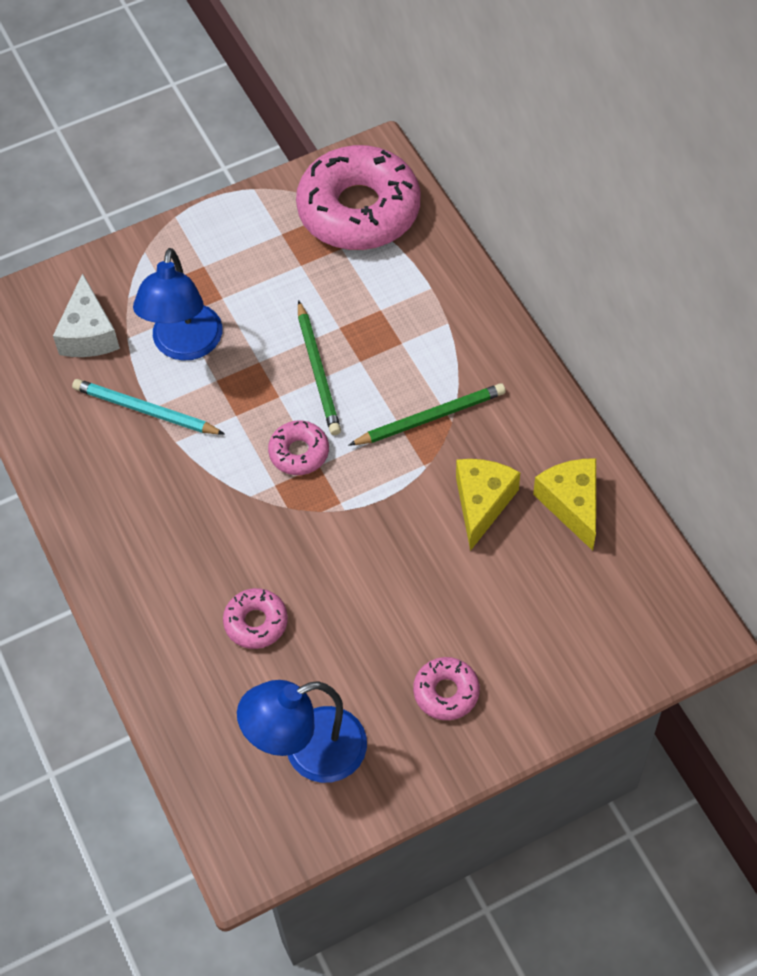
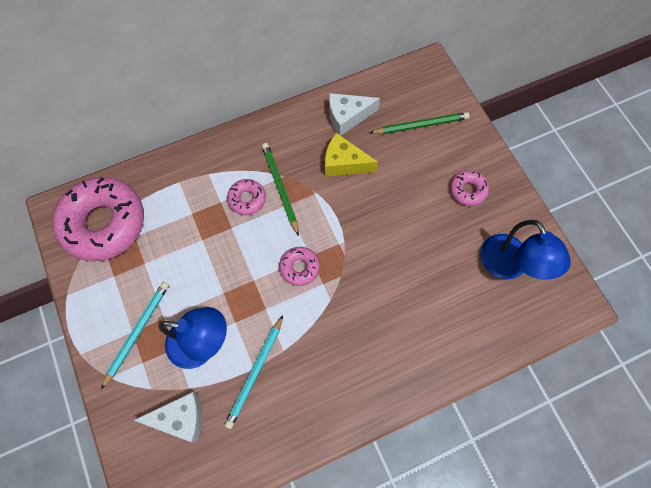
camera: 90 degrees left, 10 degrees up
pink donut [223,588,288,649] -> pink donut moved to [227,179,266,215]
green pencil [298,300,341,435] -> green pencil moved to [370,112,469,134]
yellow cheese [533,458,596,551] -> white cheese [329,93,380,135]
none -> turquoise pencil [101,282,169,389]

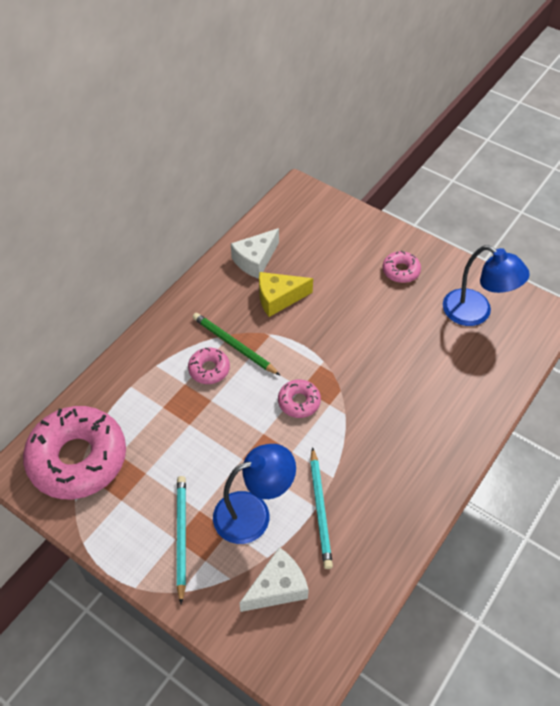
camera: 30 degrees left, 15 degrees down
green pencil [370,112,469,134] -> none

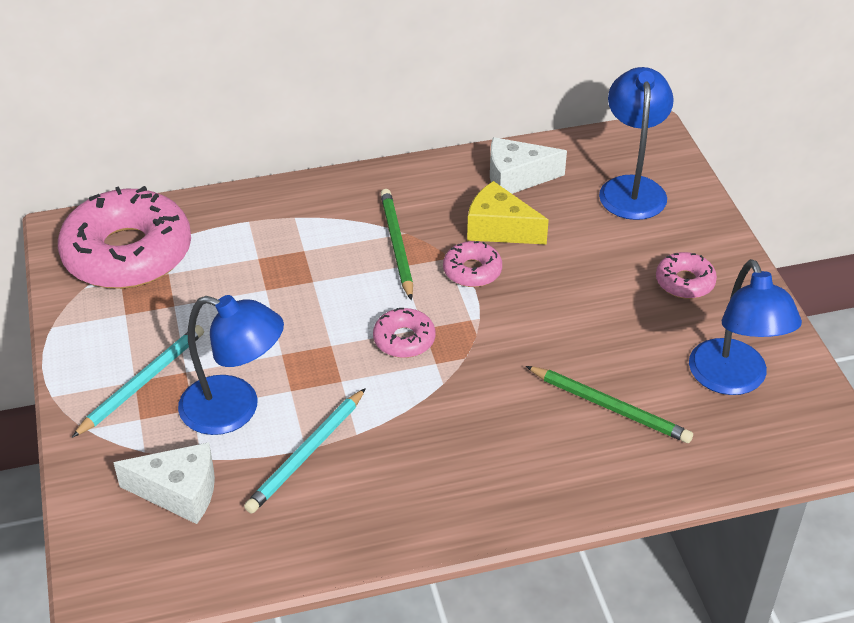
camera: 40 degrees right, 10 degrees down
pink donut [188,348,230,384] -> pink donut moved to [443,241,502,287]
none -> green pencil [526,366,693,443]
none -> blue lamp [599,67,674,220]

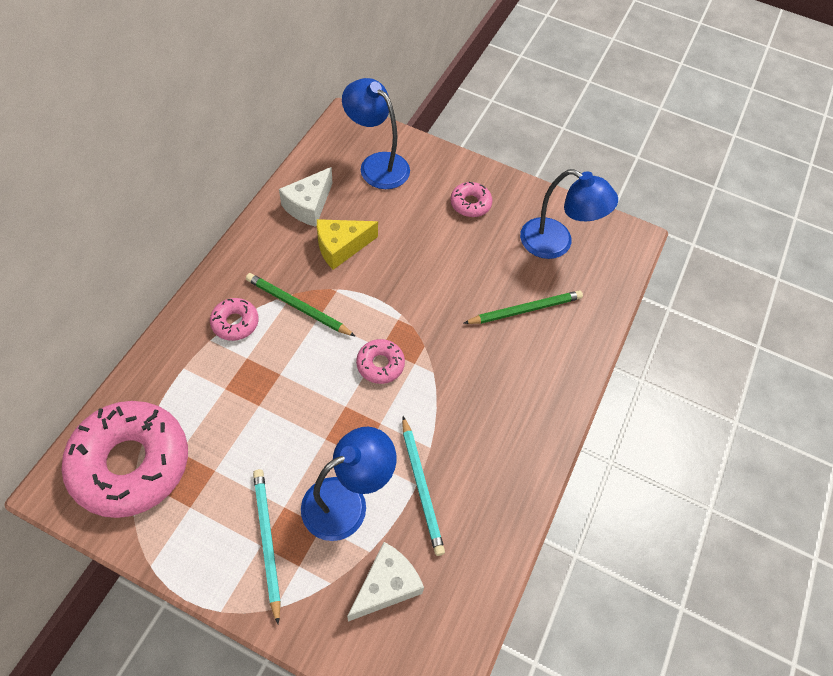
camera: 55 degrees left, 15 degrees up
pink donut [443,241,502,287] -> pink donut moved to [210,298,259,341]

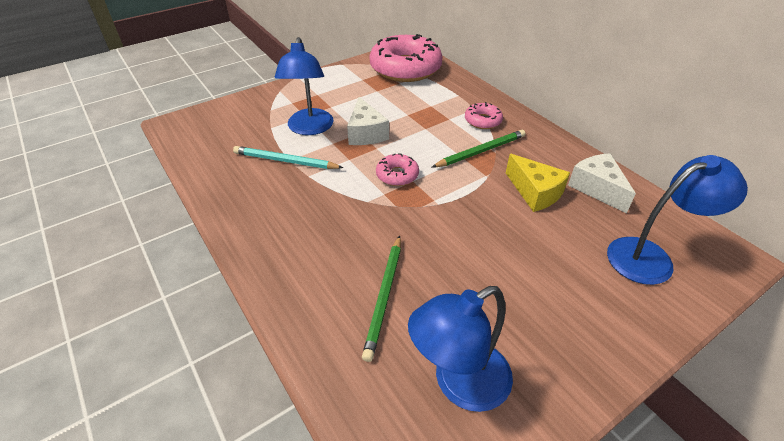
camera: 125 degrees right, 15 degrees down
turquoise pencil [253,469,281,624] -> none
yellow cheese [317,219,378,270] -> yellow cheese turned 135 degrees clockwise [506,154,570,212]
white cheese [347,542,424,621] -> white cheese moved to [347,97,389,145]
pink donut [450,182,492,217] -> none

